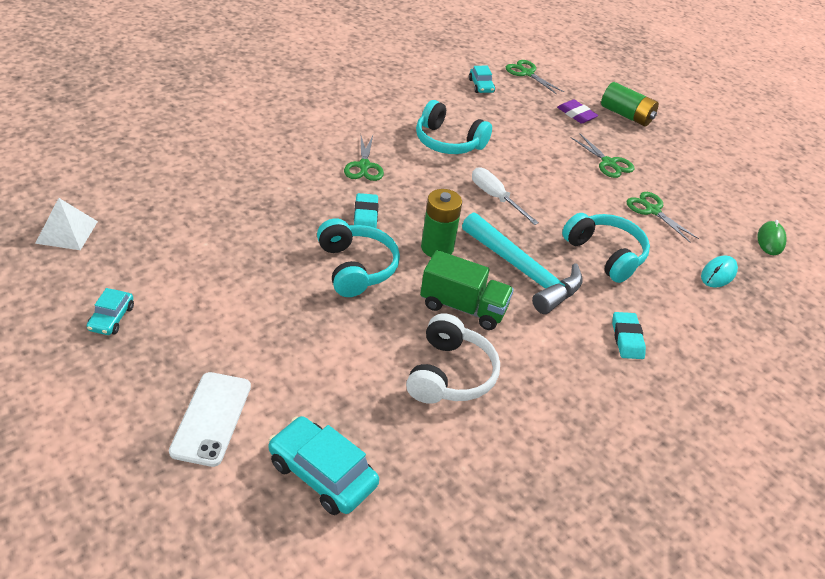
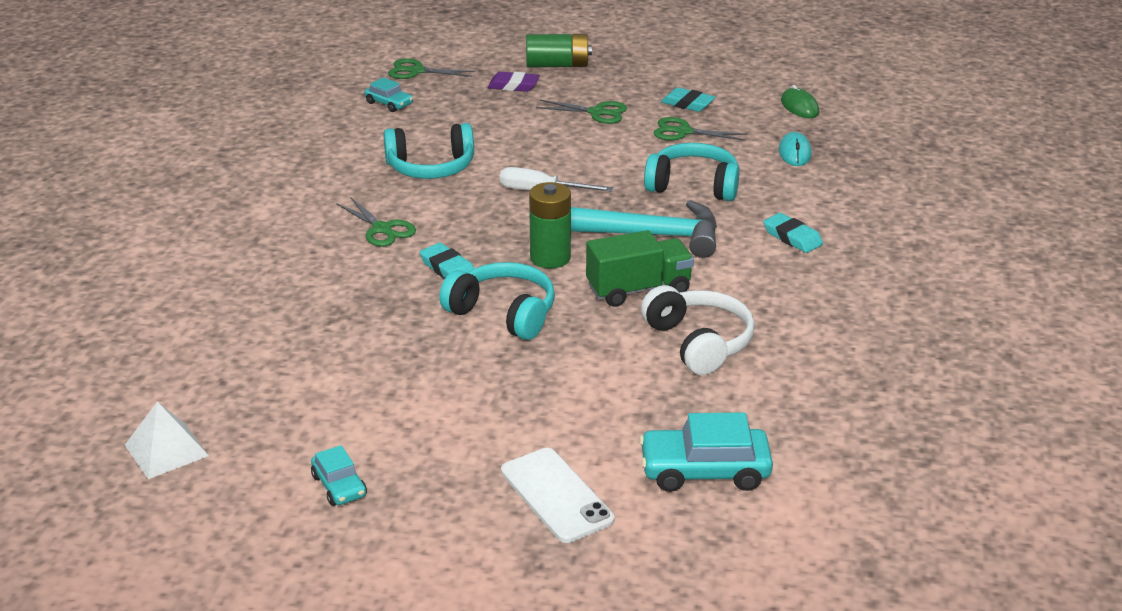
camera: 35 degrees left, 10 degrees down
none -> turquoise eraser [661,87,716,112]

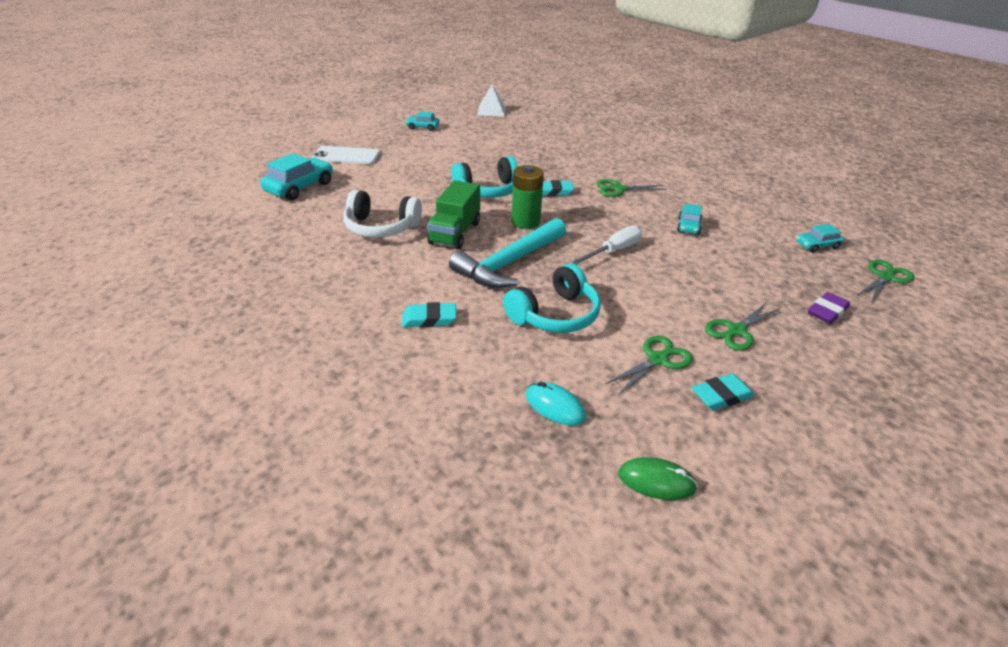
camera: 125 degrees right, 5 degrees up
turquoise headphones [383,123,474,179] -> turquoise car [677,203,702,235]
green battery [526,34,592,67] -> none

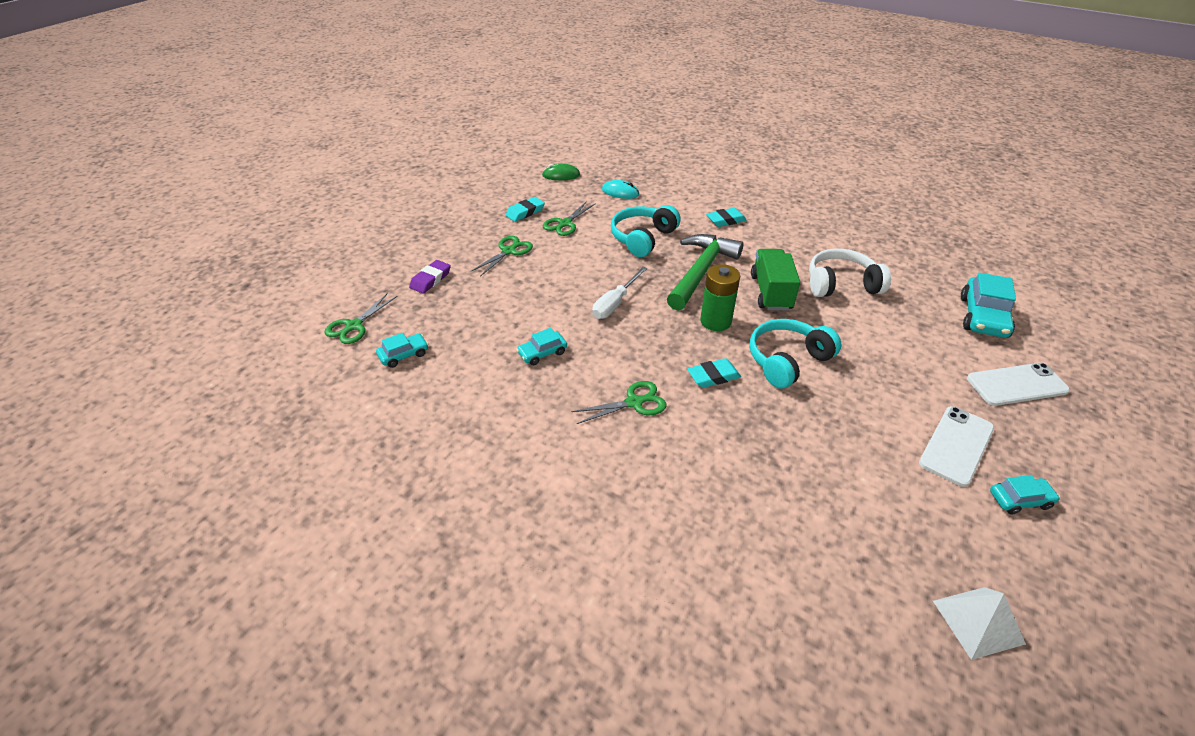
camera: 165 degrees right, 5 degrees up
turquoise hammer [449,218,566,288] -> green hammer [667,234,744,311]
turquoise car [677,203,702,235] -> turquoise car turned 120 degrees counterclockwise [516,328,567,365]
none -> white phone [919,406,994,487]

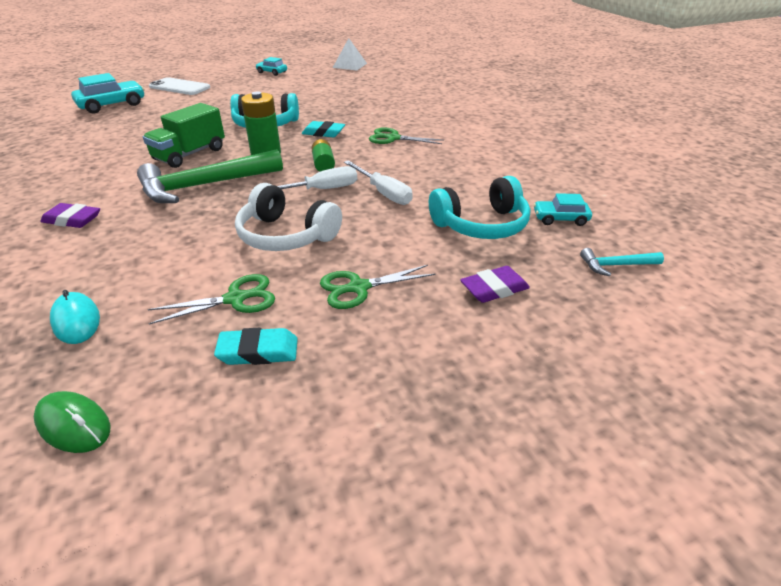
camera: 145 degrees left, 5 degrees down
green scissors [325,293,398,344] -> turquoise hammer [580,248,664,276]
turquoise car [516,328,567,365] -> none
turquoise headphones [611,205,681,257] -> turquoise headphones moved to [429,176,530,239]
turquoise eraser [706,208,747,227] -> purple eraser [41,203,100,228]
white headphones [809,248,891,297] -> white headphones moved to [235,183,342,251]
white phone [919,406,994,487] -> none
none -> green battery [311,139,335,172]
none -> white screwdriver [344,160,413,205]

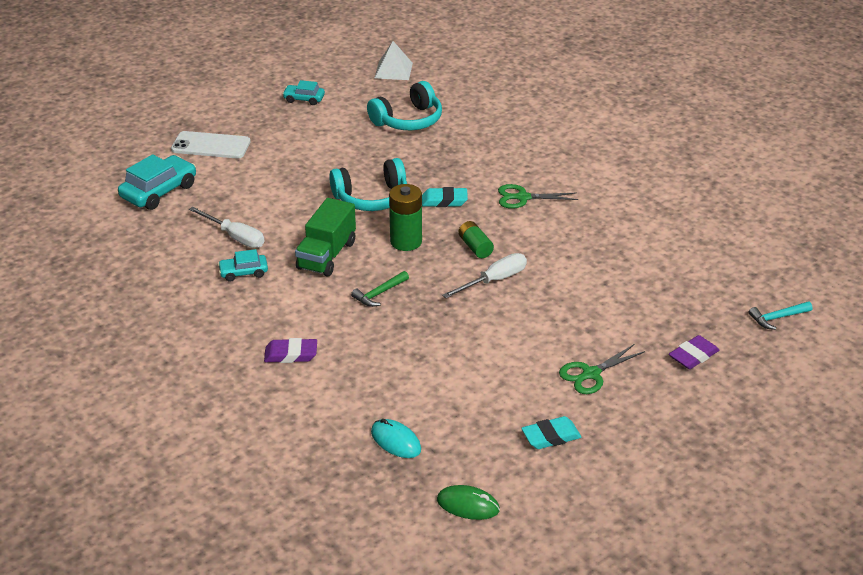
camera: 15 degrees left, 0 degrees up
green hammer [137,149,283,203] -> green hammer [351,271,409,307], size x0.44
green scissors [148,274,275,325] -> none
white headphones [235,183,342,251] -> none
white screwdriver [344,160,413,205] -> white screwdriver moved to [189,207,265,248]
turquoise headphones [429,176,530,239] -> turquoise headphones moved to [367,81,442,130]
turquoise car [534,193,592,226] -> turquoise car moved to [218,249,268,282]

